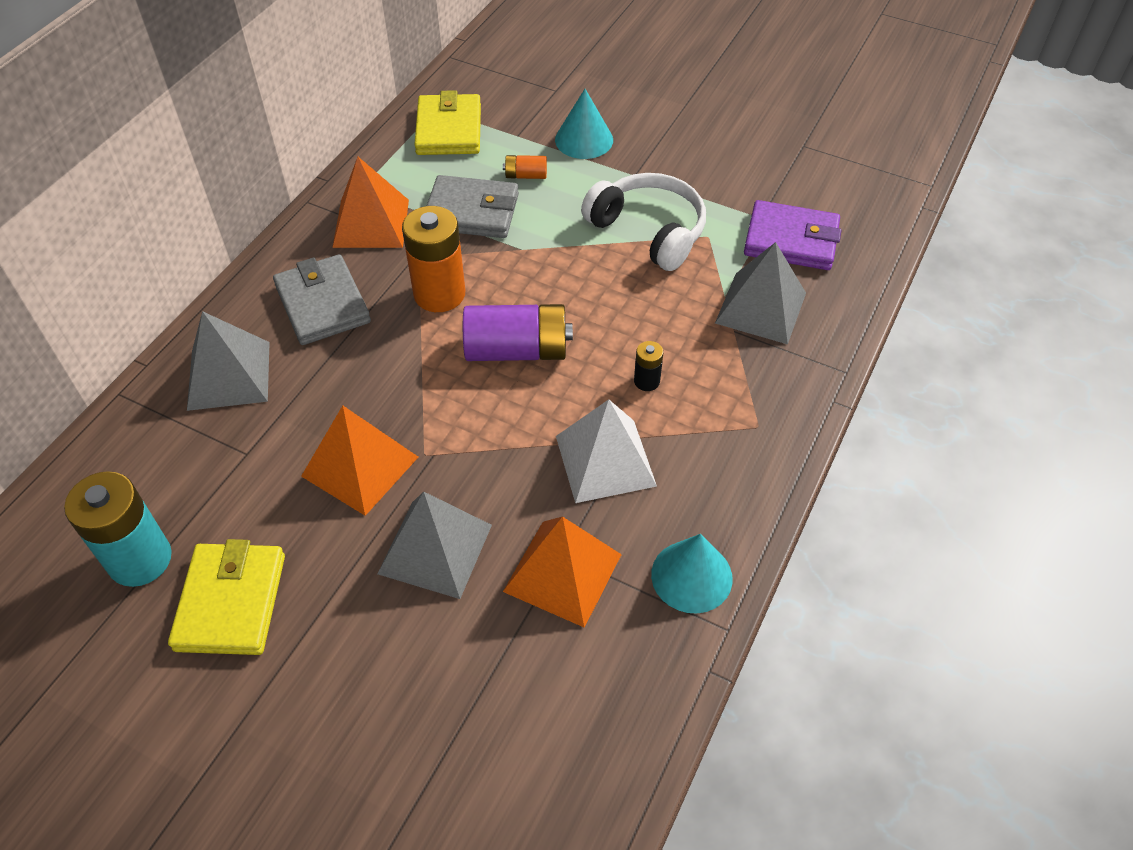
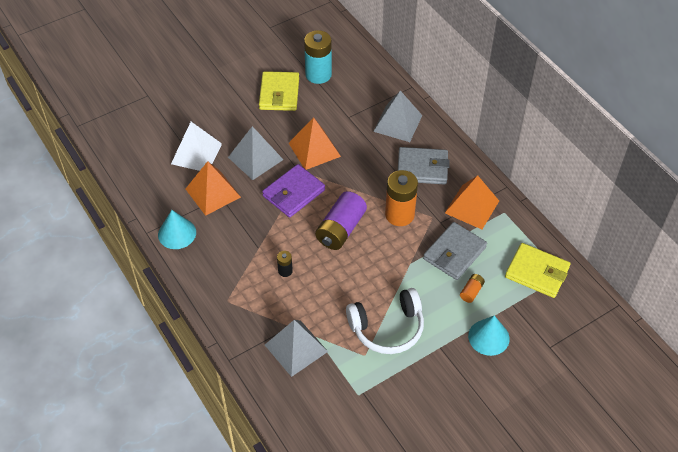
camera: 120 degrees right, 0 degrees up
yellow wallet [168,539,285,655] -> yellow wallet turned 60 degrees clockwise [259,71,299,111]
white pyramid [556,399,657,503] -> white pyramid moved to [171,122,222,171]
purple wallet [744,200,842,270] -> purple wallet moved to [262,164,325,217]

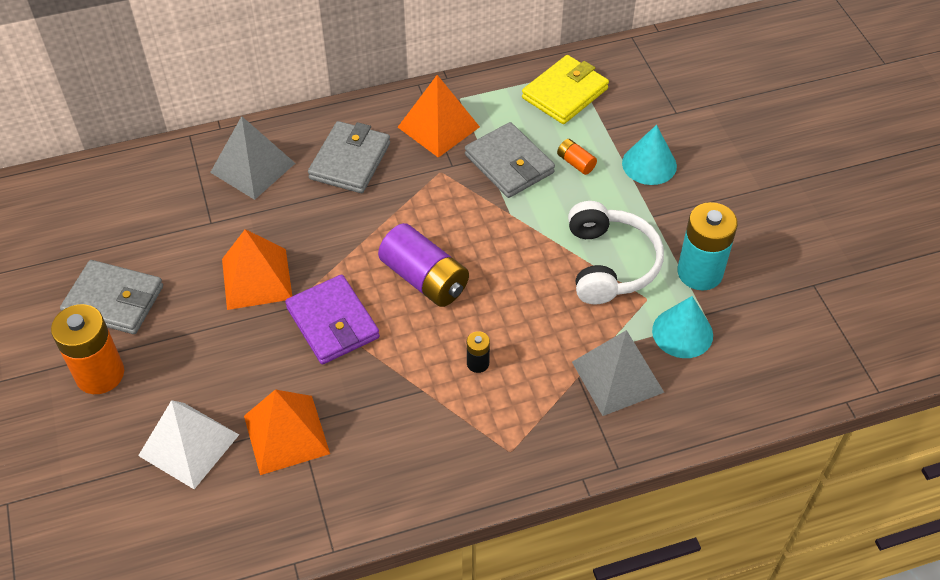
camera: 75 degrees left, 0 degrees up
turquoise cone [158,210,196,249] -> turquoise cone moved to [652,296,713,358]
grey pyramid [228,126,283,180] -> none
yellow wallet [259,71,299,111] -> grey wallet [60,260,163,334]
turquoise battery [304,30,332,84] -> turquoise battery moved to [677,202,738,291]
orange battery [385,170,418,226] -> orange battery moved to [51,304,124,394]

